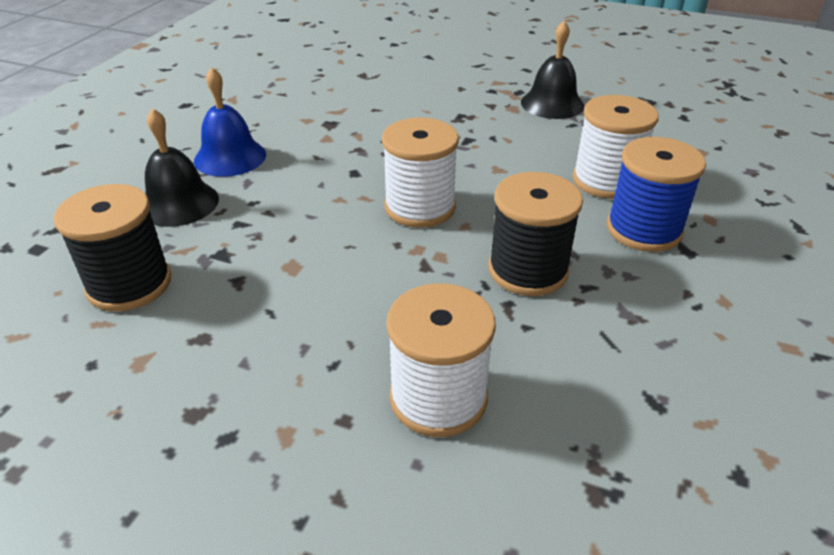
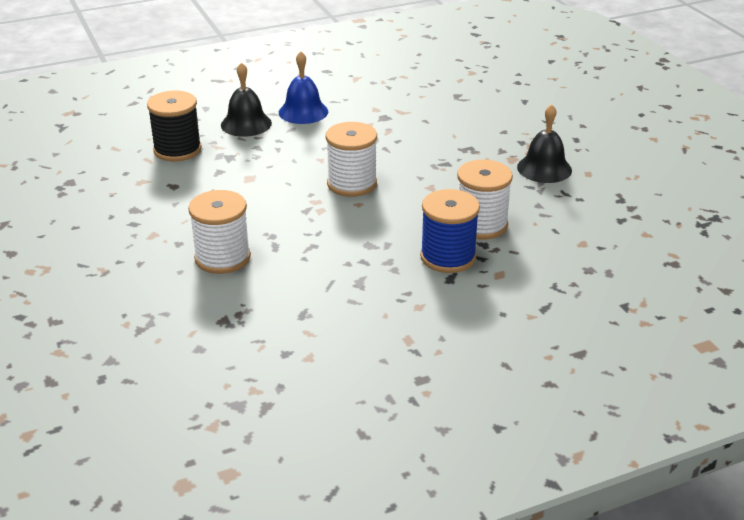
camera: 45 degrees right, 5 degrees down
black spool [488,172,583,296] -> none

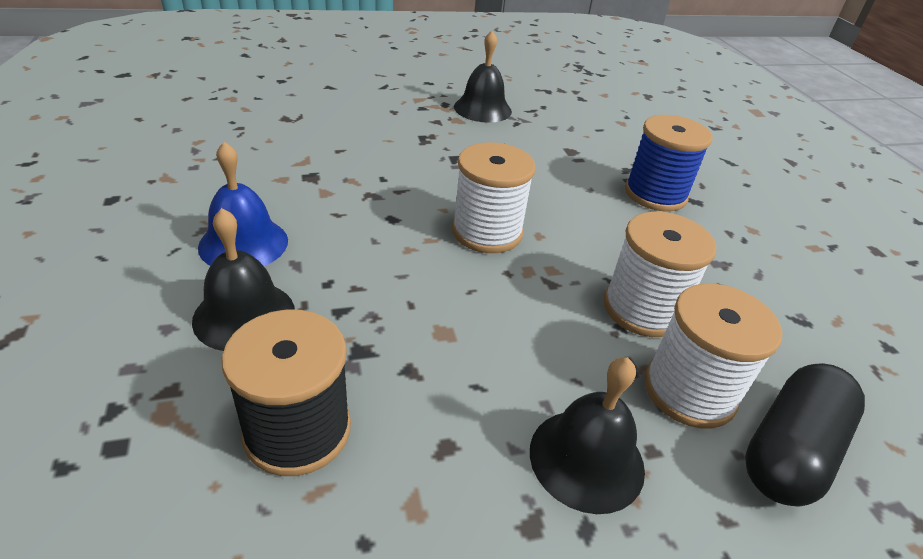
camera: 85 degrees left, 5 degrees up
white spool [457,160,513,239] -> white spool moved to [604,211,717,337]
none -> black bell [530,357,645,514]
none -> black capsule [745,363,865,507]

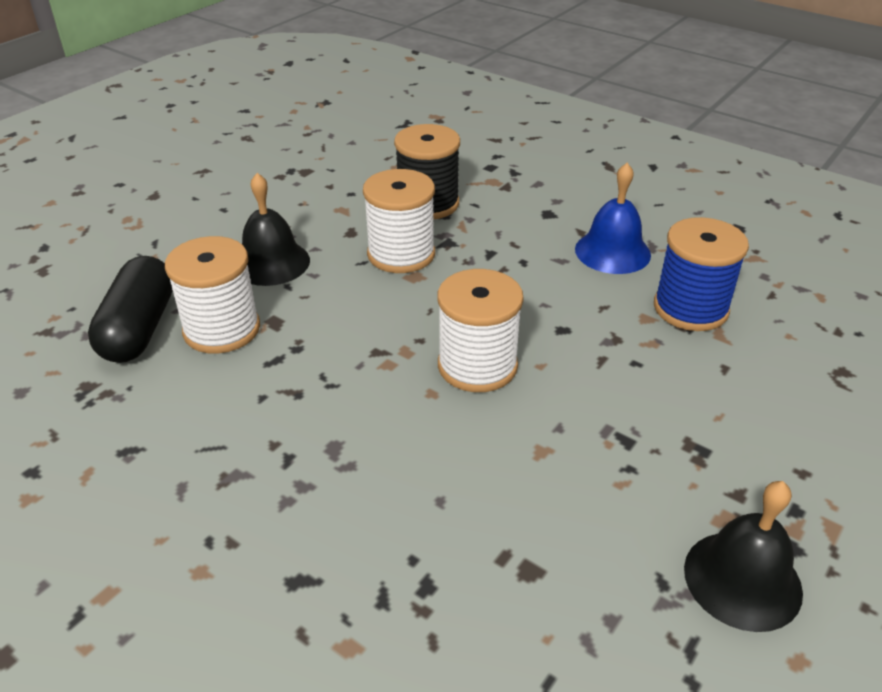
camera: 145 degrees right, 0 degrees up
black bell [192,208,295,351] -> none
white spool [604,211,717,337] -> white spool moved to [363,169,435,273]
blue spool [625,115,713,212] -> blue spool moved to [654,217,749,331]

